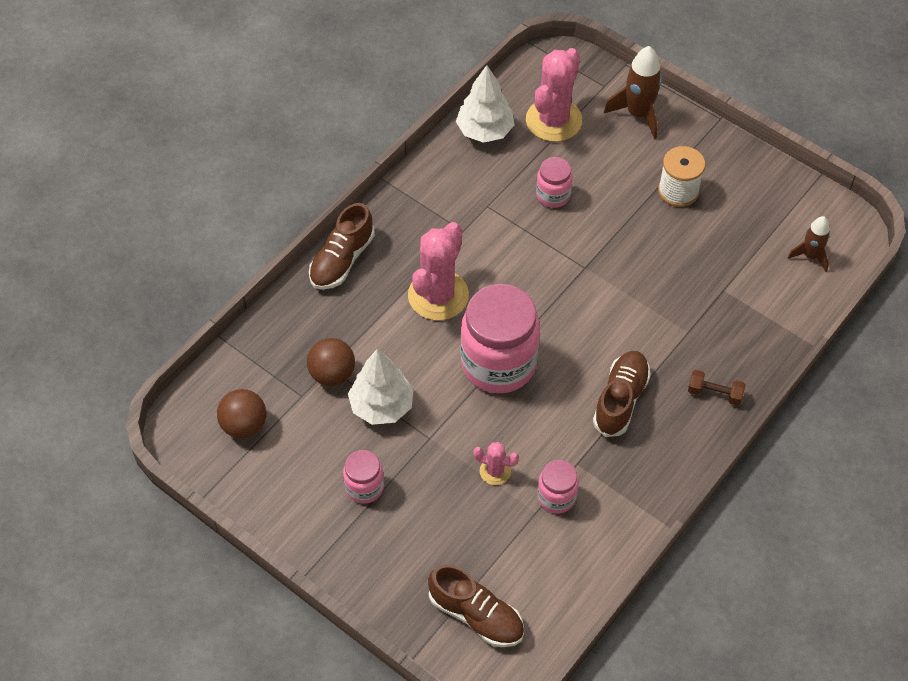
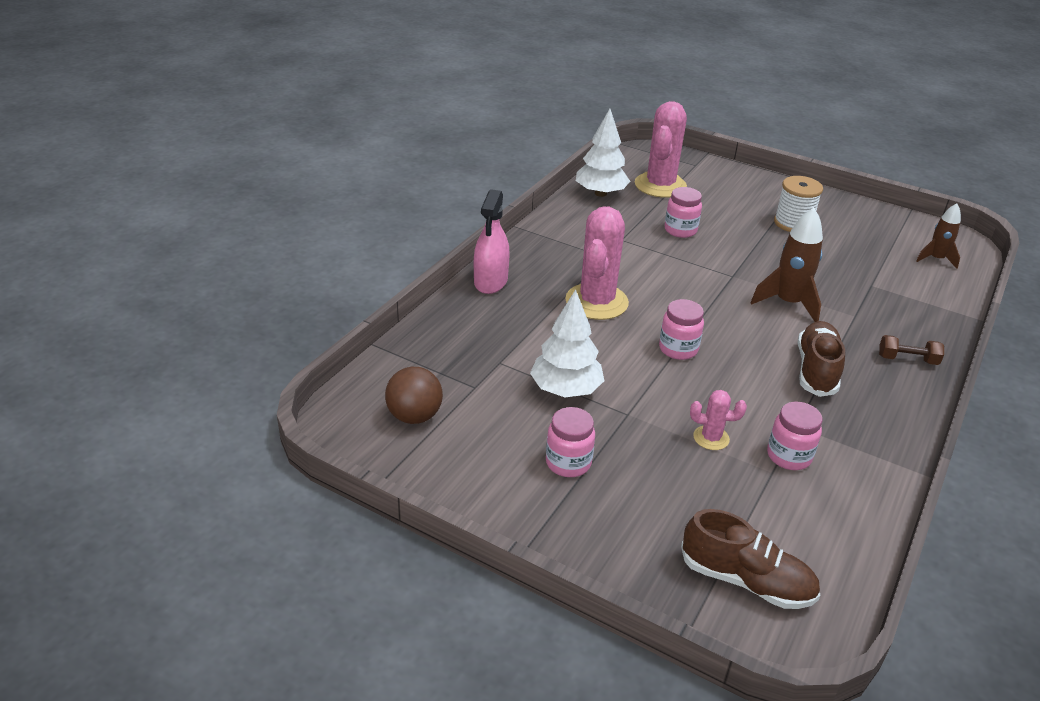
camera: 10 degrees left, 20 degrees down
brown ball [307,338,355,386] -> none
brown shoe [309,203,375,290] -> pink spray bottle [474,189,509,294]
pink jar [460,284,540,393] -> pink jar [659,299,704,360], size x0.49
brown rocket [604,46,662,139] -> brown rocket moved to [751,208,823,322]

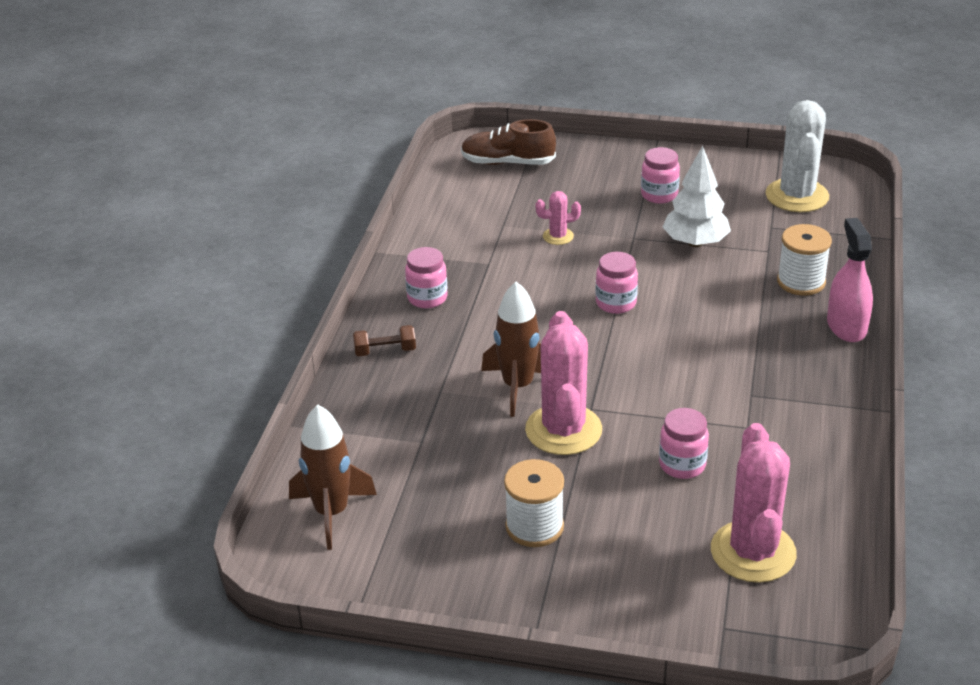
camera: 165 degrees right, 0 degrees up
brown ball [385,367,443,424] -> white cactus [765,100,829,212]
pink cactus [565,207,629,320] -> pink cactus moved to [525,311,602,455]
white tree [576,109,630,197] -> none
pink jar [767,402,822,470] -> pink jar moved to [405,247,448,308]
brown shoe [798,321,845,397] -> none
brown rocket [916,203,961,269] -> brown rocket [289,404,377,550], size x1.58
none -> white spool [777,224,832,296]

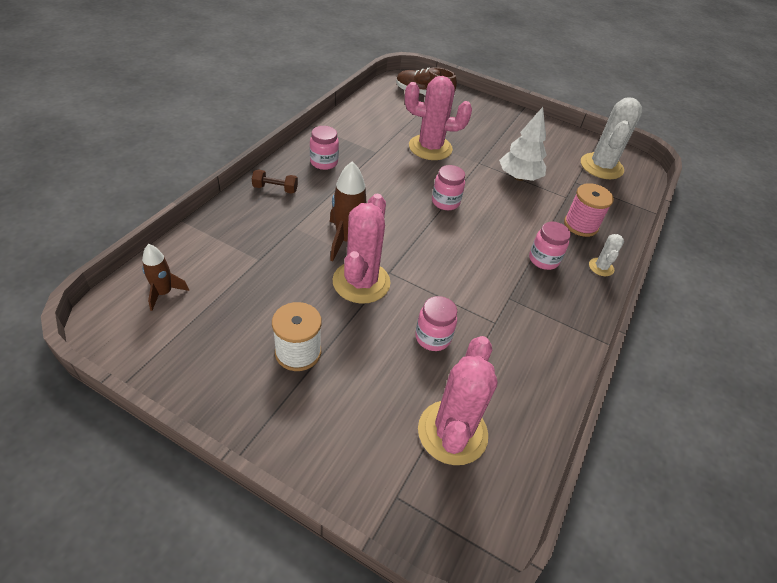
camera: 10 degrees right, 10 degrees up
brown rocket [289,404,377,550] -> brown rocket [142,244,189,311], size x0.63
pink cactus [536,191,581,245] -> pink cactus [405,76,472,160], size x2.09
pink jar [641,147,680,204] -> pink jar moved to [529,222,571,270]
white spool [777,224,832,296] -> pink spool [564,183,614,237]
pink spray bottle [827,218,873,342] -> white cactus [589,234,624,276]

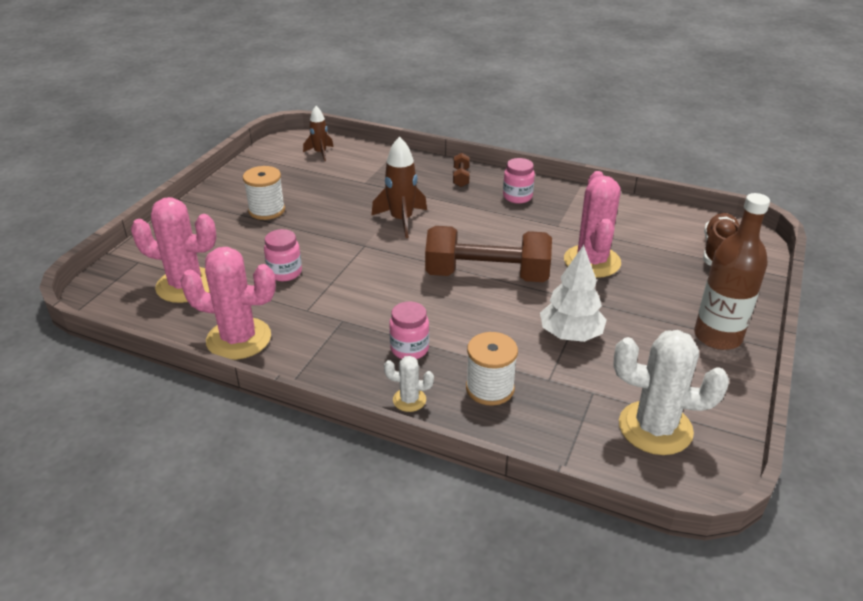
camera: 90 degrees right, 10 degrees down
pink cactus [333,194,391,304] -> pink cactus moved to [180,247,276,360]
pink jar [432,165,465,210] -> brown dumbbell [425,226,552,282]
pink spool [564,183,614,237] -> white spool [466,332,518,406]
none -> brown bottle [694,193,770,350]

